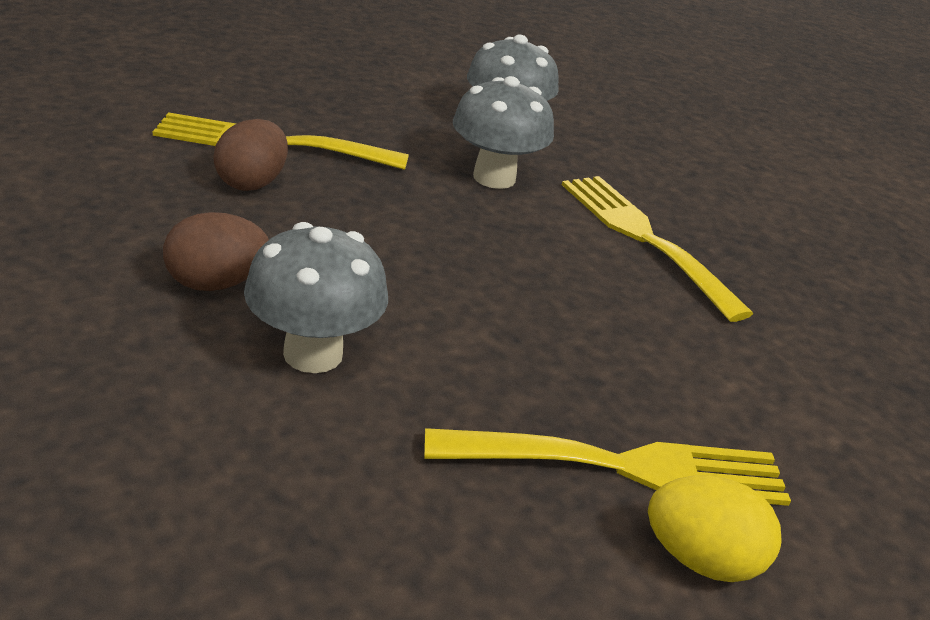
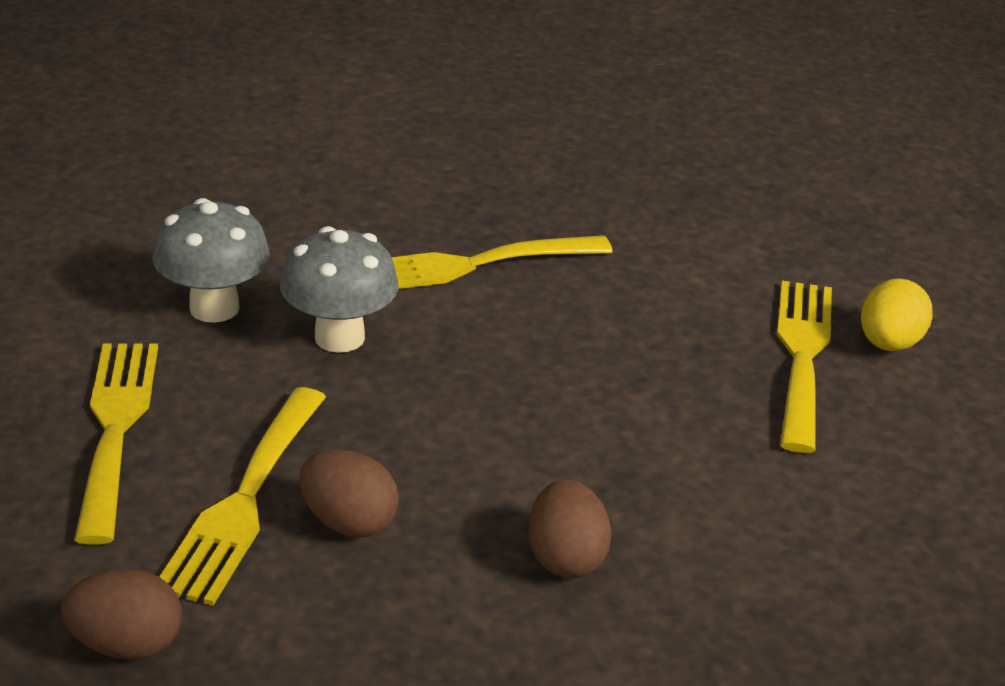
camera: 75 degrees left, 0 degrees up
grey mushroom [244,222,388,373] -> none
none -> brown egg [61,569,182,660]
none -> yellow fork [74,343,158,545]

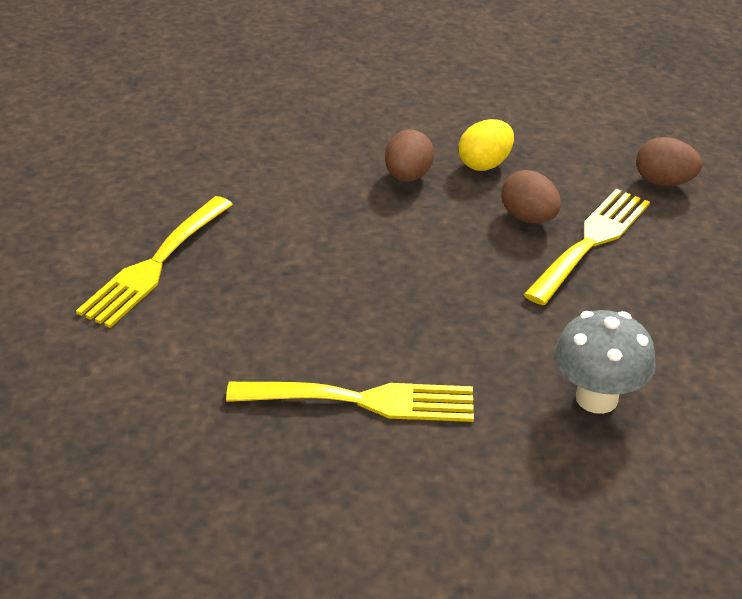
camera: 160 degrees left, 5 degrees up
yellow fork [74,343,158,545] -> none
grey mushroom [280,226,399,353] -> none
yellow egg [861,278,933,351] -> yellow egg moved to [459,119,514,171]

